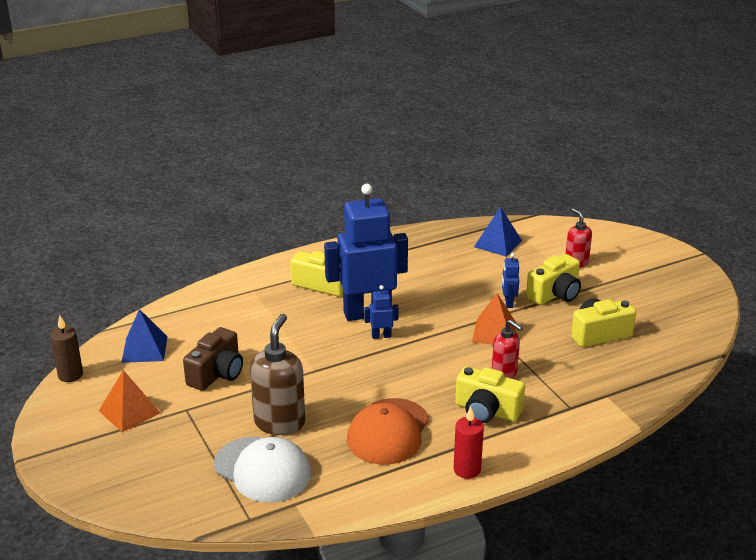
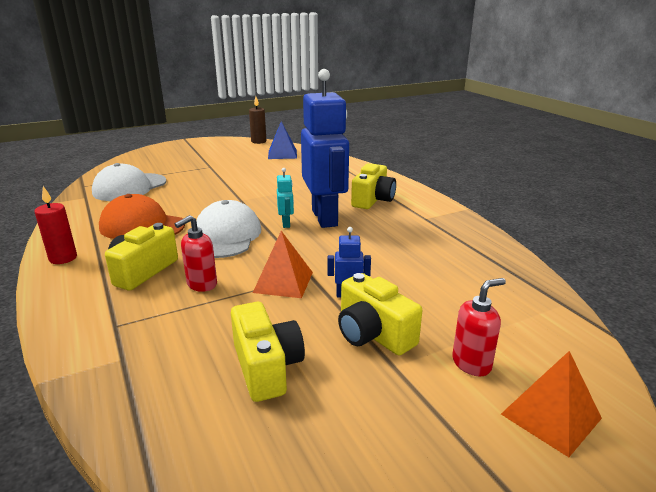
camera: 90 degrees right, 5 degrees down
orange pyramid [99,370,160,432] -> orange pyramid moved to [501,351,602,457]
brown camera [183,327,243,391] -> none
brown soap dispenser [250,314,305,435] -> none
blue robot [364,285,399,339] -> turquoise robot [277,168,294,228]
blue pyramid [474,206,522,257] -> none
none -> white cap [196,200,261,258]

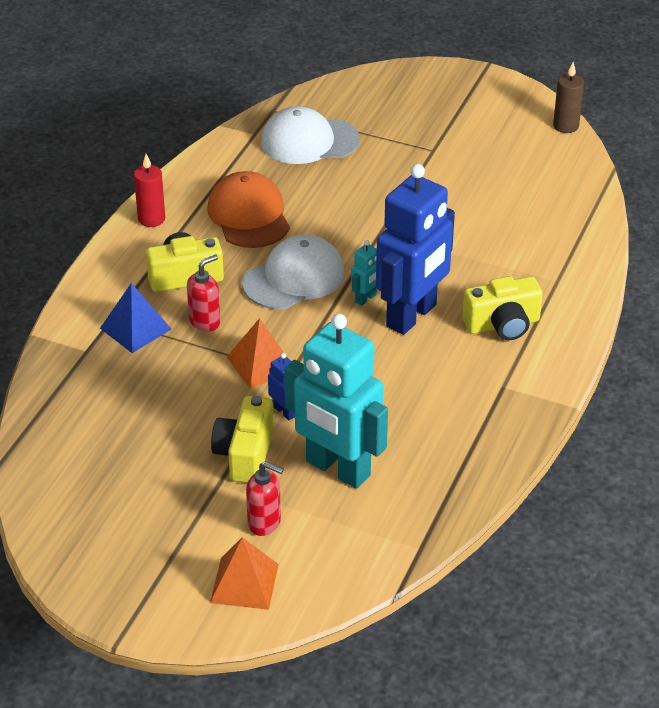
camera: 50 degrees right, 15 degrees up
red soap dispenser [175,215,217,292] -> red soap dispenser turned 135 degrees clockwise [187,254,220,332]
yellow camera [231,302,305,402] -> none
blue pyramid [268,121,297,159] -> blue pyramid moved to [100,283,172,353]
none -> turquoise robot [284,314,388,489]

